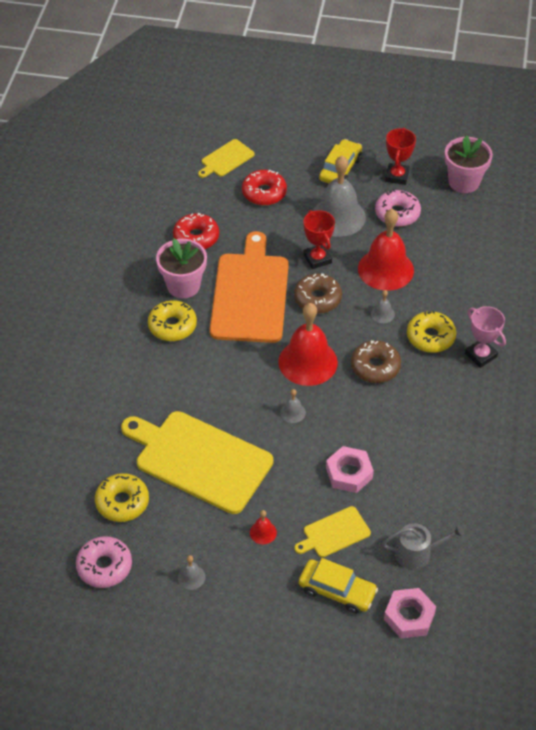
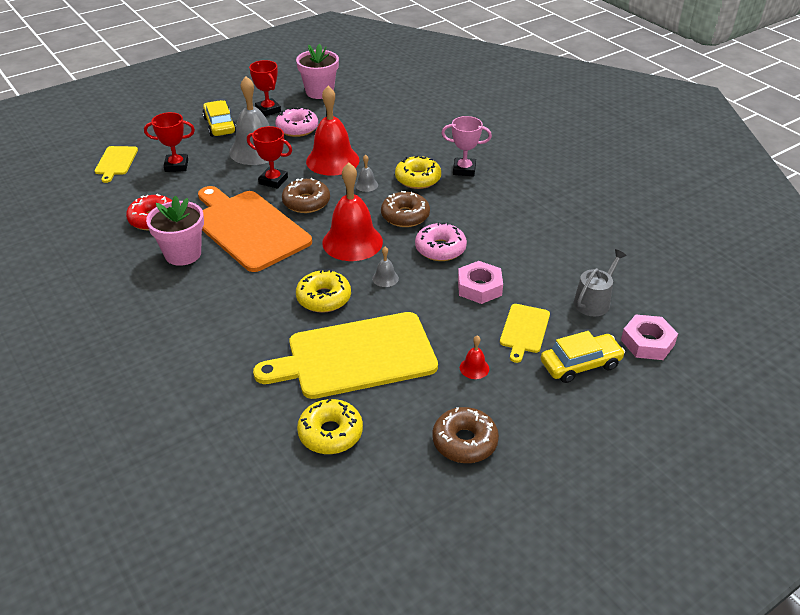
camera: 45 degrees left, 10 degrees down
pink donut [76,536,132,588] -> pink donut moved to [415,222,467,261]
yellow donut [148,300,197,341] -> yellow donut moved to [296,269,351,313]
grey bell [178,555,205,590] -> brown donut [432,407,499,463]
red donut [242,170,287,206] -> red trophy [144,112,195,172]

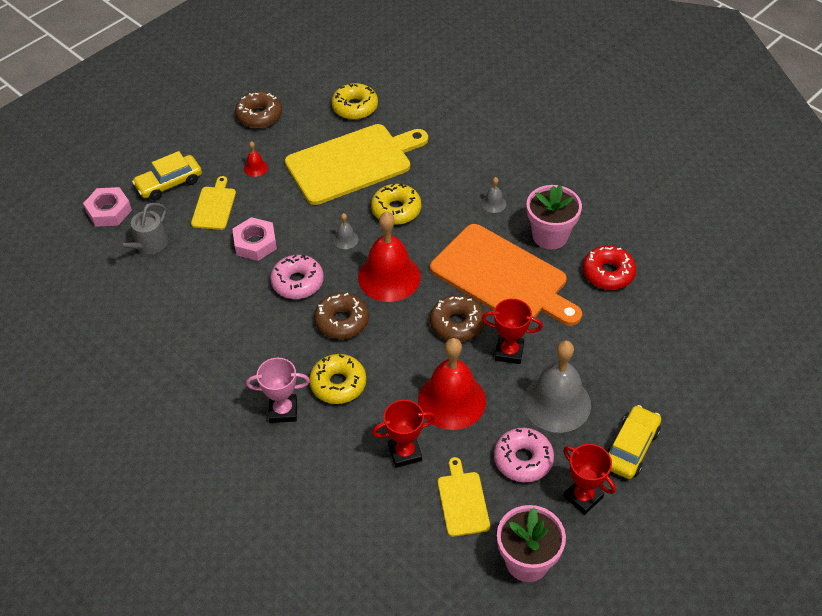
camera: 170 degrees right, 10 degrees up
yellow cutting board [95,146,138,183] -> yellow cutting board moved to [438,457,490,537]
red trophy [144,112,195,172] -> red trophy moved to [372,400,436,468]
yellow car [202,100,236,137] -> yellow car turned 120 degrees counterclockwise [607,405,661,479]
grey bell [355,155,378,192] -> grey bell moved to [482,177,506,213]

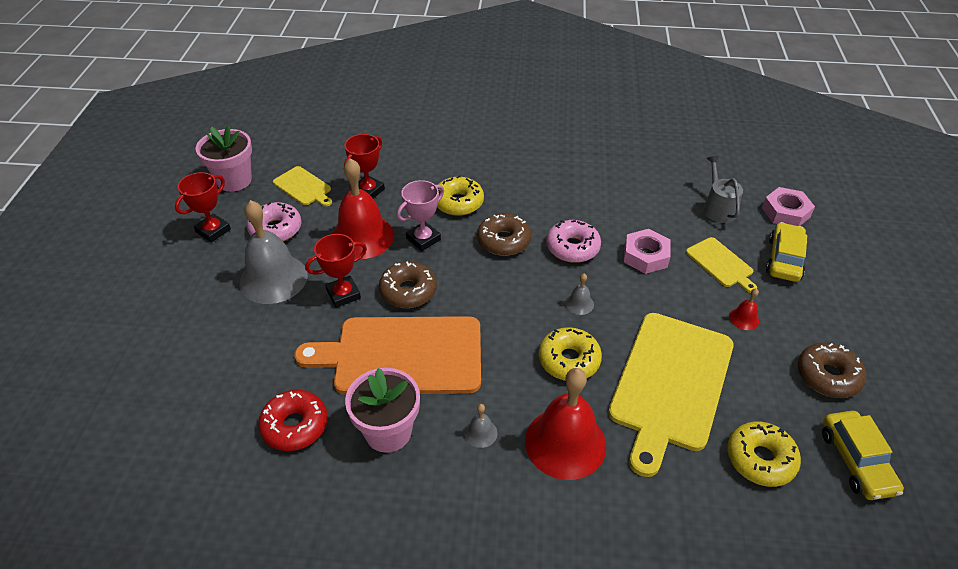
camera: 140 degrees right, 5 degrees down
pink trophy [246,358,310,423] -> pink trophy moved to [397,180,444,251]
red bell [358,212,421,302] -> red bell moved to [525,368,606,480]
red trophy [563,444,616,515] -> red trophy turned 60 degrees counterclockwise [175,172,231,243]
yellow car [607,405,661,479] -> yellow car moved to [822,411,904,500]

